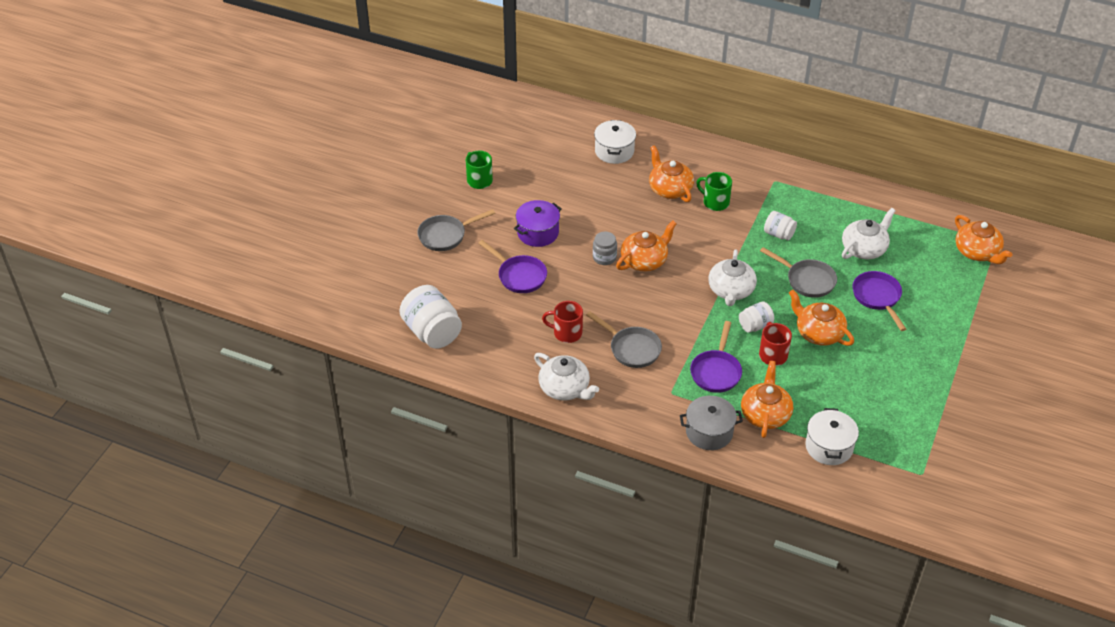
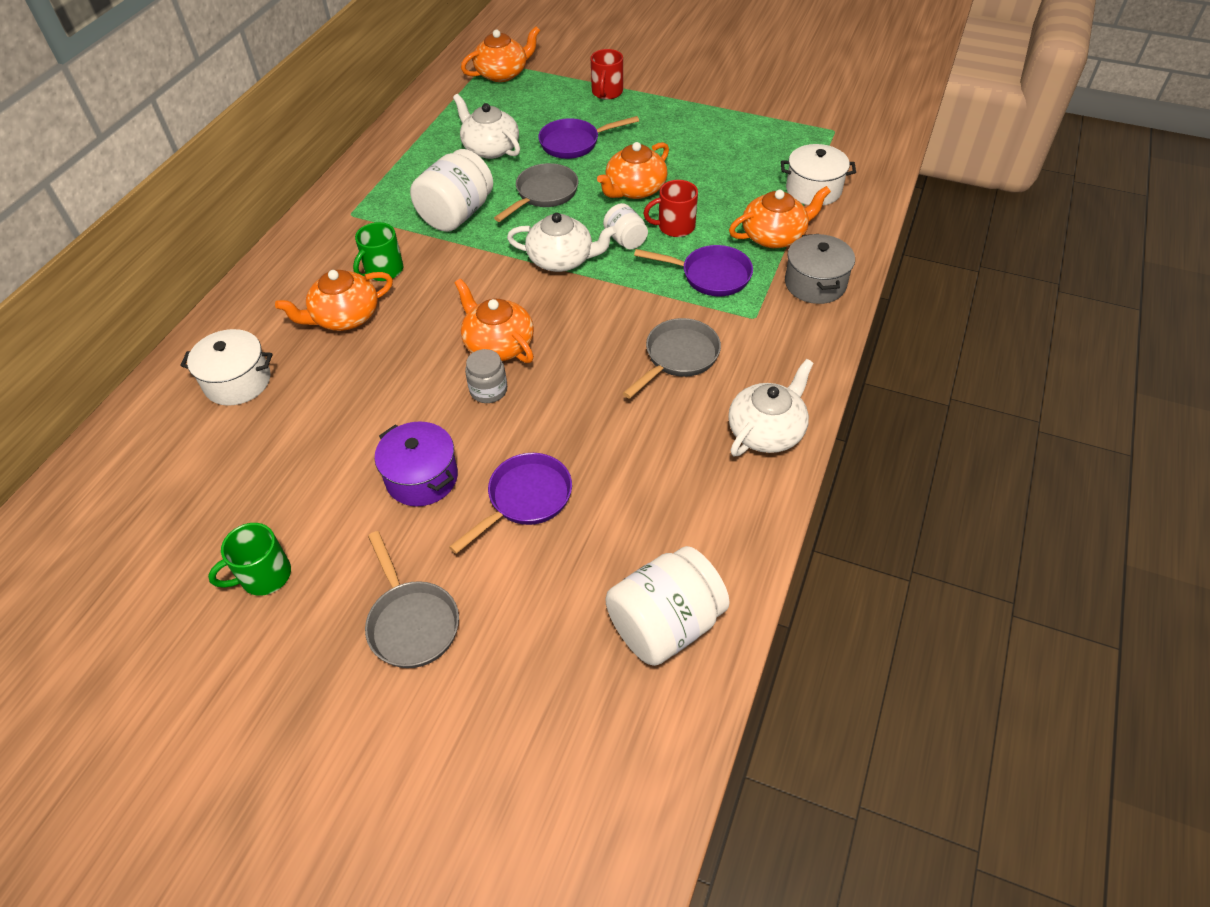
camera: 90 degrees left, 5 degrees up
red mug [542,301,583,343] -> red mug moved to [591,49,623,100]
orange teapot [741,361,793,438] -> orange teapot turned 150 degrees clockwise [729,186,831,248]
white jar [764,211,797,240] -> white jar [410,149,493,232], size x1.83

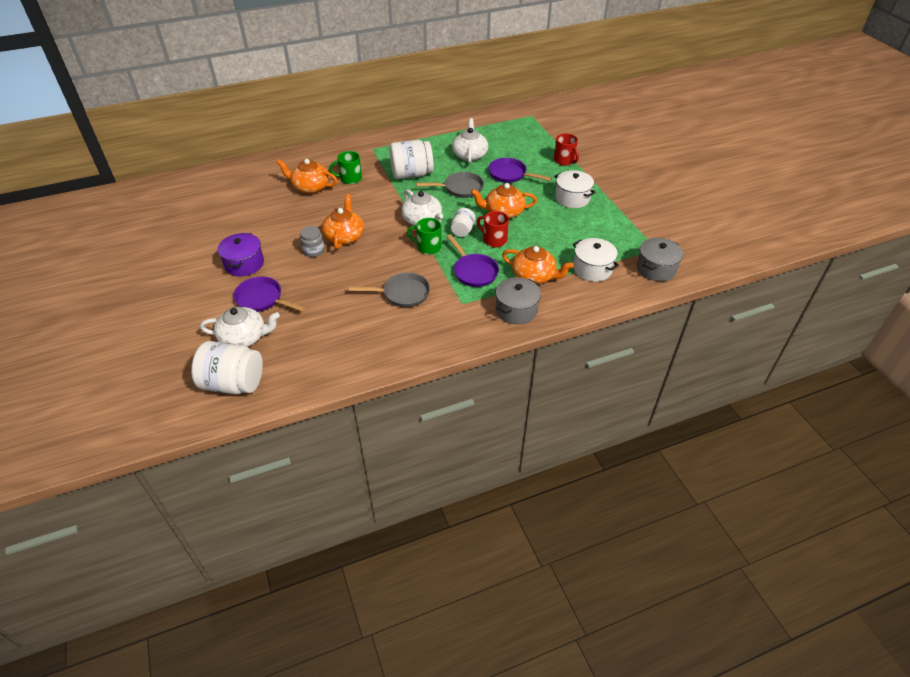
camera: 45 degrees right, 5 degrees down
white pot [180,329,273,406] -> white pot moved to [554,170,596,208]
green mug [208,523,291,596] -> green mug moved to [407,218,442,255]
grey pan [365,531,459,668] -> none
purple pan [449,453,572,554] -> purple pan turned 150 degrees counterclockwise [233,277,305,312]
orange teapot [461,26,540,82] -> none
red mug [591,49,623,100] -> red mug turned 90 degrees counterclockwise [554,133,579,166]
white teapot [728,359,814,456] -> white teapot moved to [200,307,280,347]
none -> grey pot [637,238,683,281]

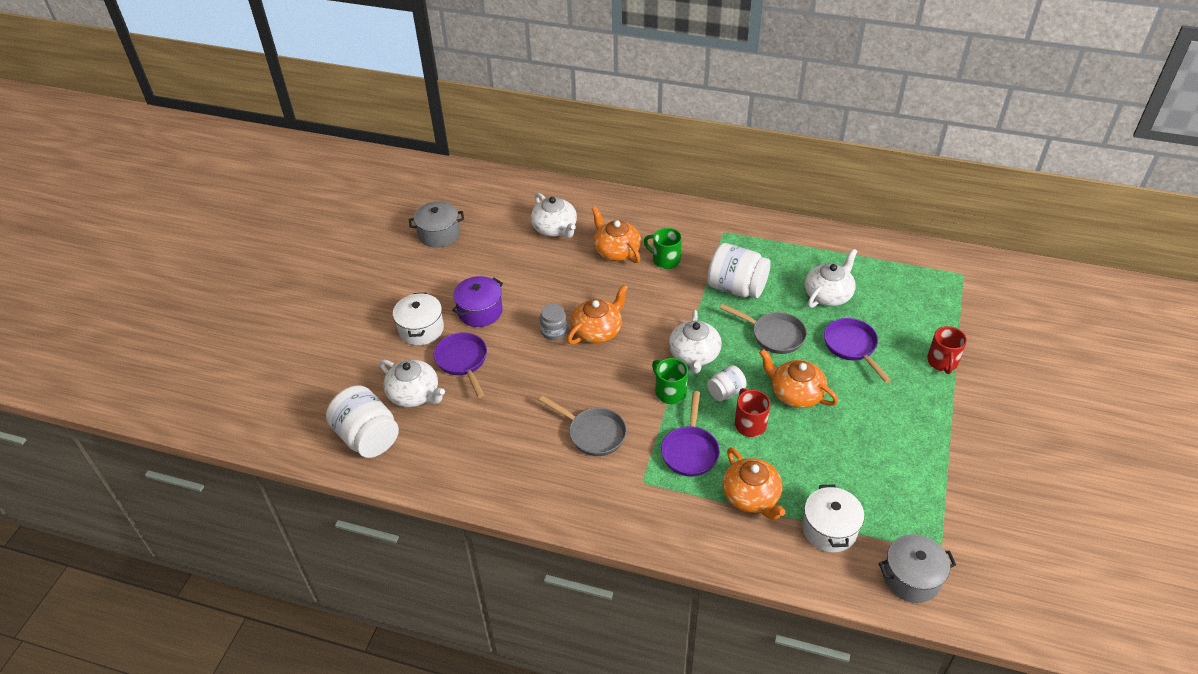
camera: 40 degrees right, 0 degrees up
grey pot [496,277,541,324] -> grey pot moved to [409,201,464,248]
white pot [554,170,596,208] -> white pot moved to [393,292,444,345]
none -> white teapot [531,193,577,238]

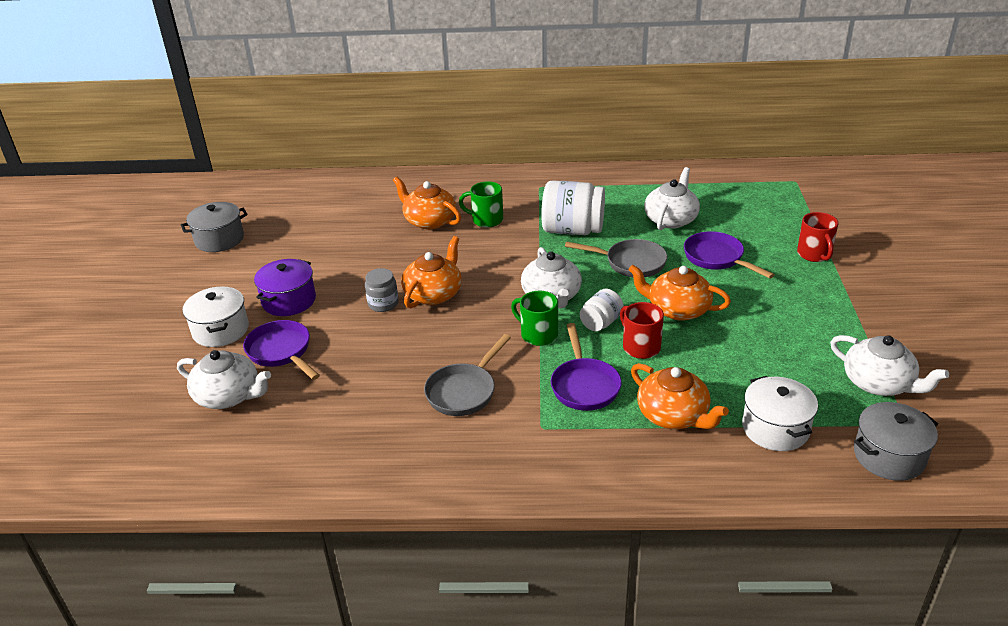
camera: 15 degrees left, 10 degrees down
white jar [326,385,399,458] -> none
white teapot [531,193,577,238] -> white teapot moved to [830,335,949,396]
grey pan [539,396,627,456] -> grey pan turned 105 degrees clockwise [424,334,511,416]

